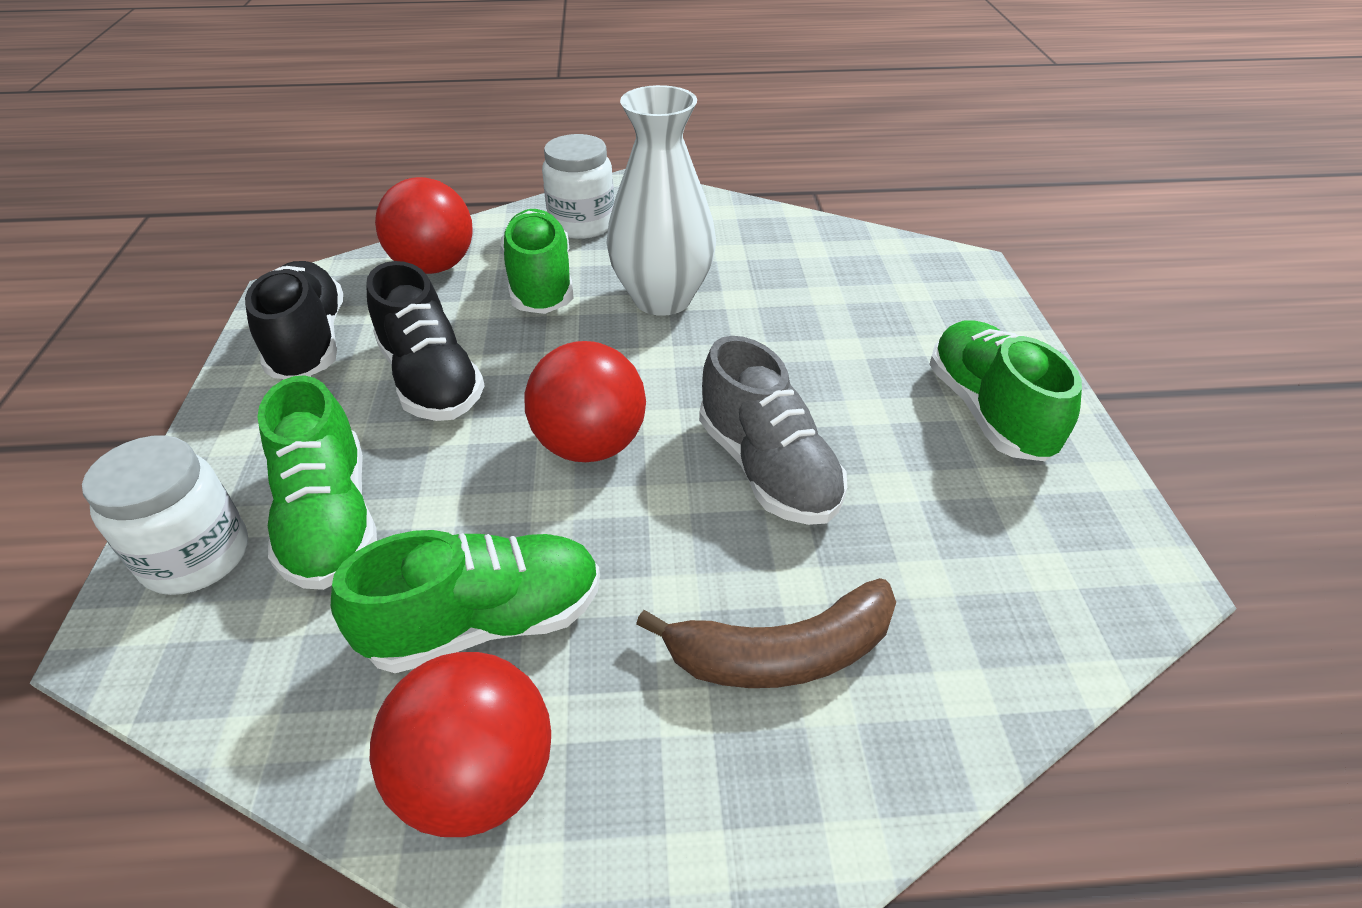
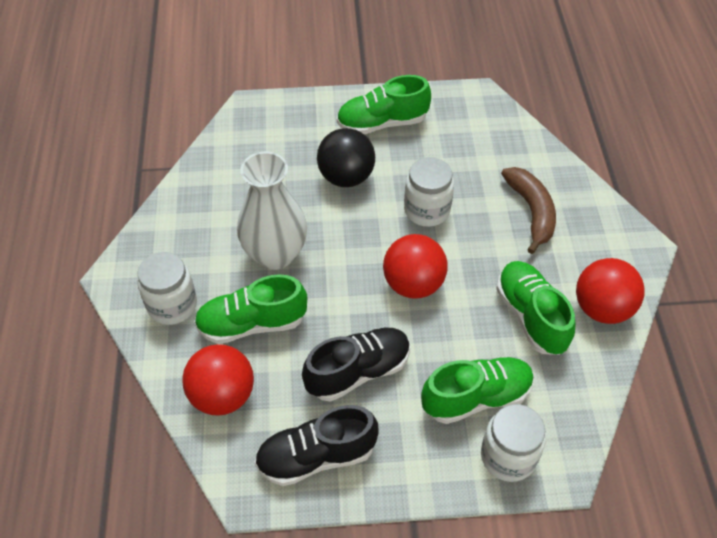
camera: 90 degrees left, 10 degrees up
grey shoe [699,336,847,525] -> white jar [404,157,454,227]
none -> black ball [317,128,375,187]

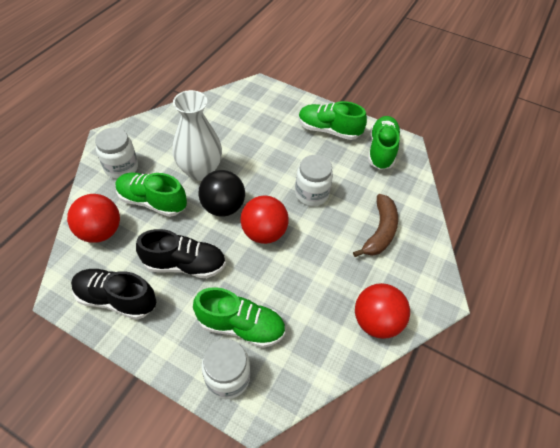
camera: 30 degrees right, 0 degrees up
black ball [317,128,375,187] -> black ball moved to [198,170,245,217]
green shoe [496,261,575,355] -> green shoe moved to [368,116,401,170]

